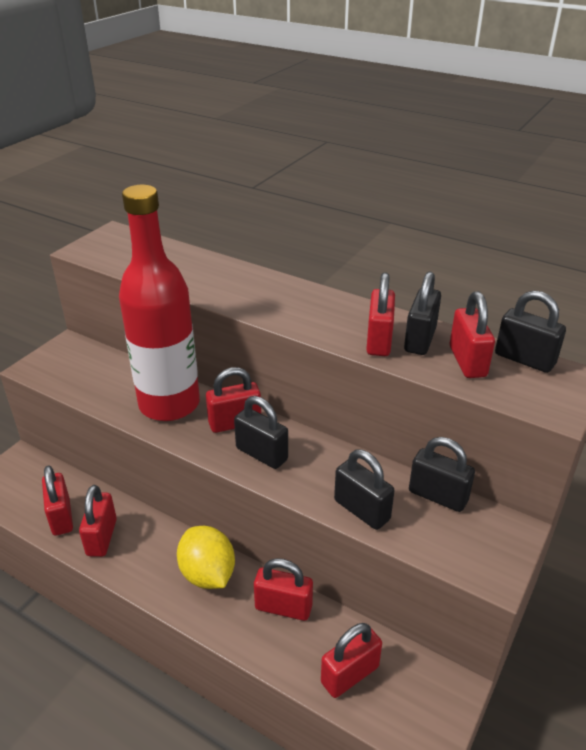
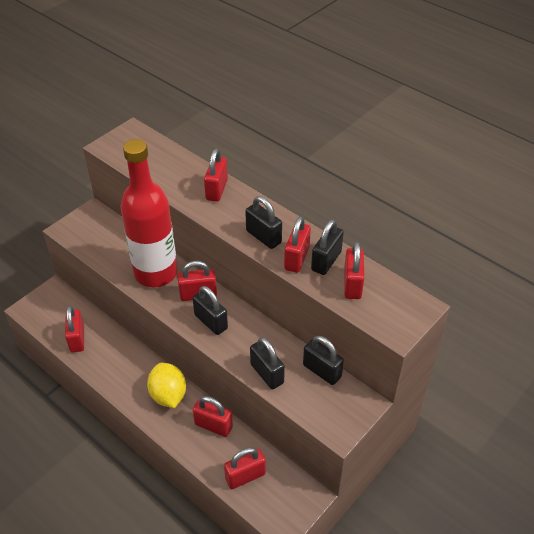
camera: 10 degrees right, 10 degrees up
red padlock [79,485,117,557] -> red padlock moved to [204,149,228,202]
black padlock [495,291,566,373] -> black padlock moved to [245,196,282,249]

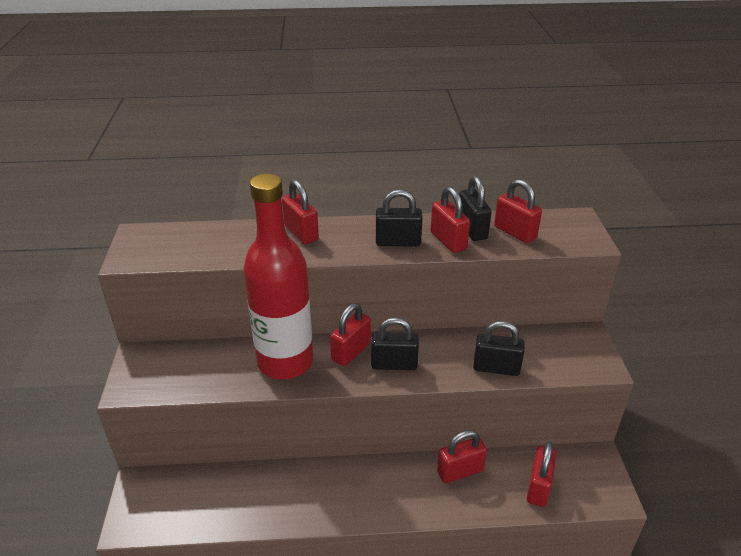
camera: 45 degrees left, 10 degrees down
red padlock [65,306,84,353] -> none
yellow lemon [147,363,186,408] -> none
black padlock [303,336,344,385] -> none

